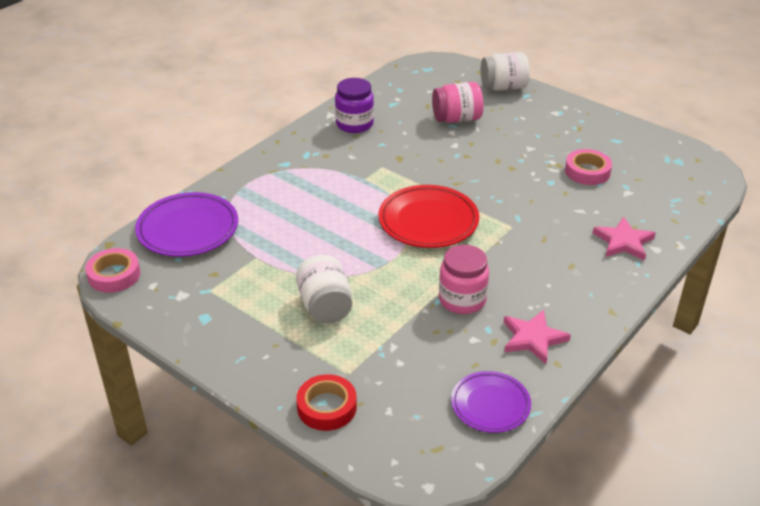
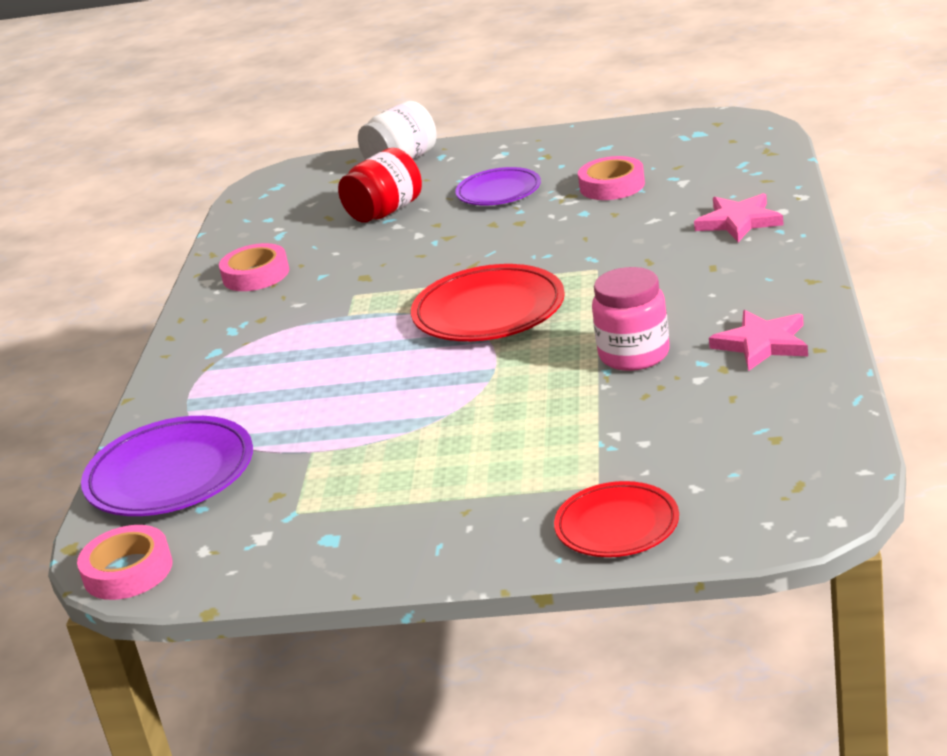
camera: 30 degrees left, 10 degrees down
white jar [296,255,352,324] -> none
red tape [296,374,357,431] -> red plate [554,481,679,557]
purple jar [335,78,374,133] -> pink tape [219,243,289,291]
pink jar [432,82,483,123] -> red jar [338,148,422,223]
purple plate [451,371,531,433] -> purple plate moved to [455,167,541,205]

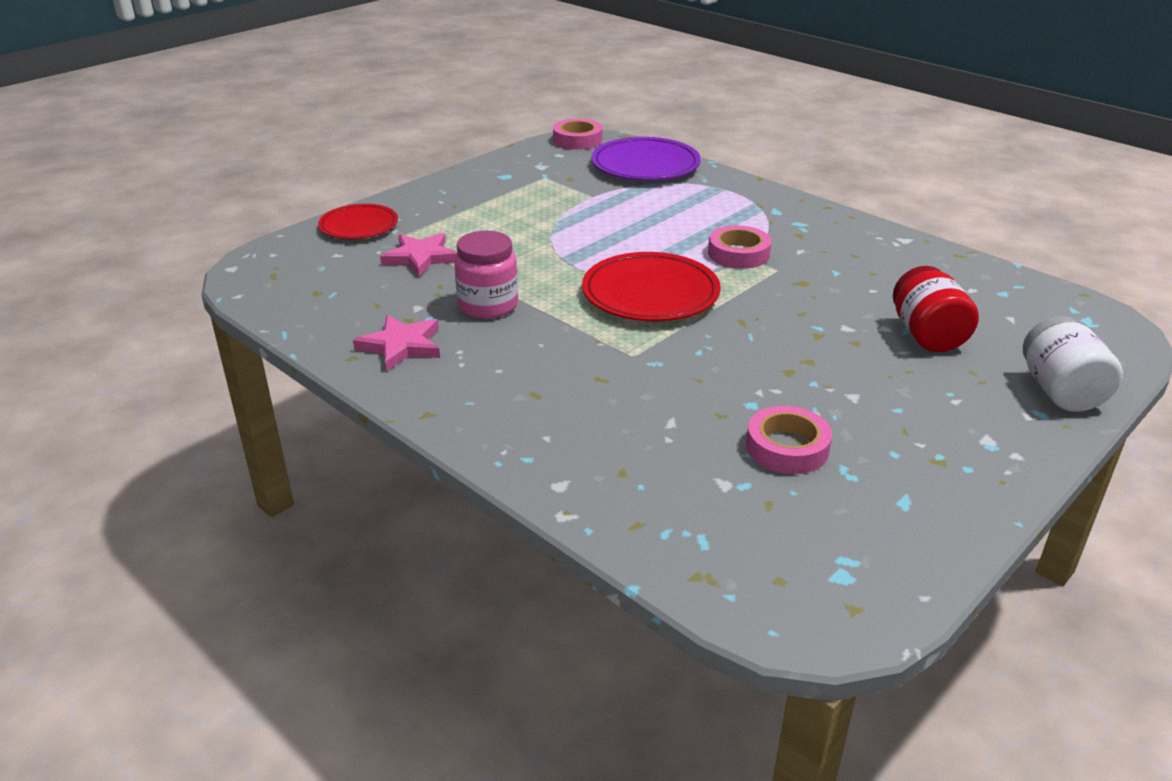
camera: 125 degrees right, 5 degrees up
pink tape [219,243,289,291] -> pink tape moved to [708,225,771,269]
purple plate [455,167,541,205] -> none
pink star [694,193,784,242] -> pink star moved to [380,233,457,277]

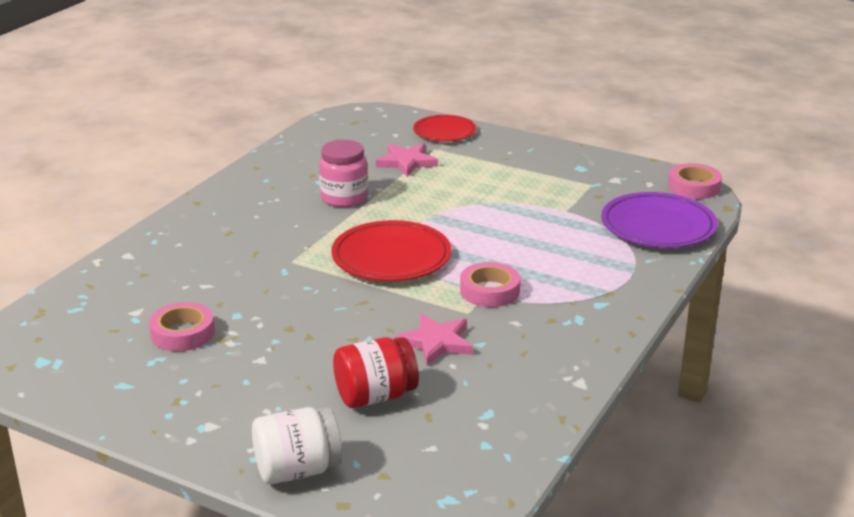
camera: 75 degrees right, 5 degrees down
pink star [353,315,440,372] -> pink star moved to [394,313,473,366]

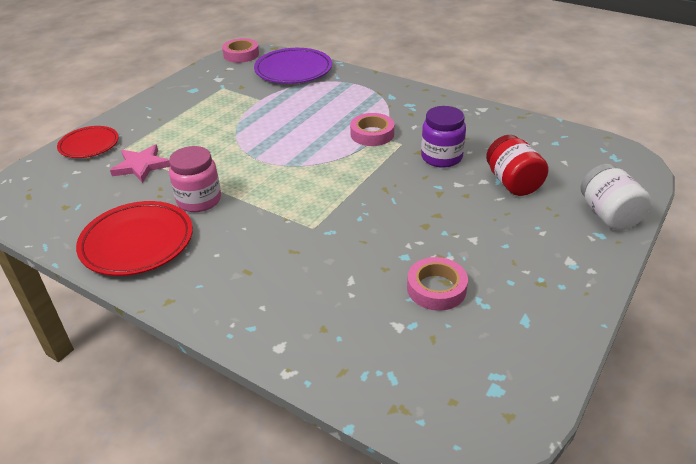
camera: 85 degrees left, 10 degrees up
red plate [332,220,451,281] -> red plate moved to [76,201,193,276]
pink star [394,313,473,366] -> purple jar [421,106,466,168]

